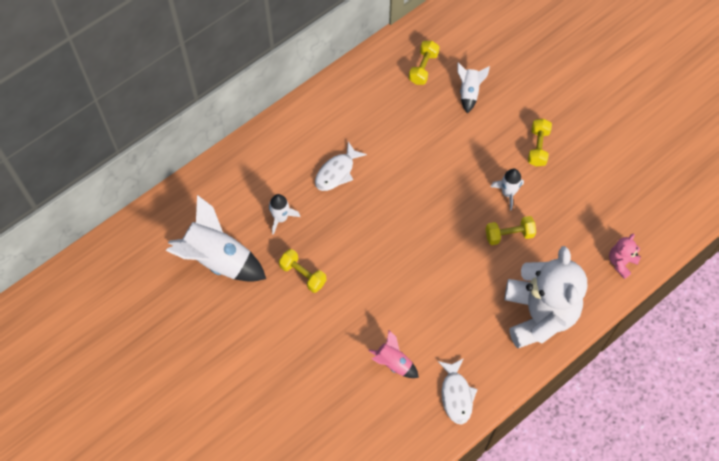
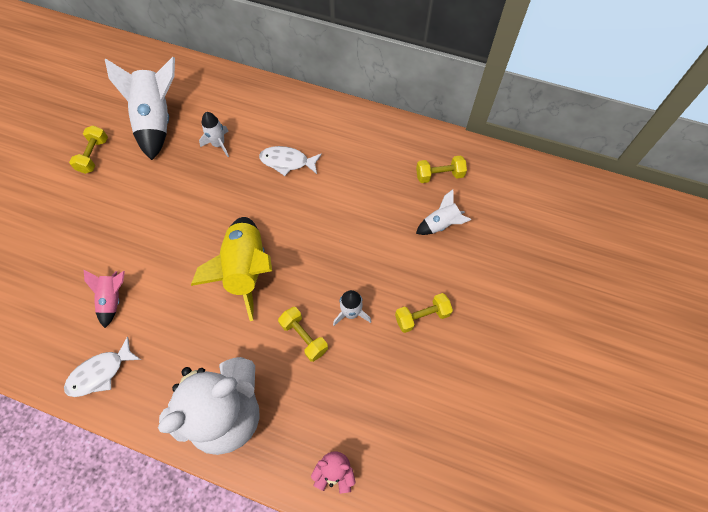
camera: 60 degrees right, 0 degrees up
yellow dumbbell [279,249,327,293] -> yellow dumbbell moved to [69,126,108,174]
none -> yellow rocket [191,217,272,321]

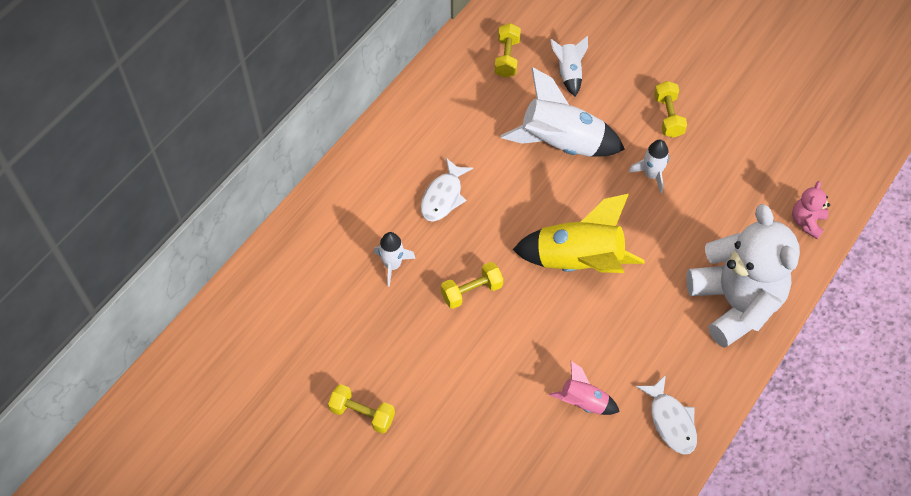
camera: 75 degrees left, 5 degrees down
white rocket [105,57,175,160] -> white rocket moved to [500,67,625,157]
yellow dumbbell [278,307,328,362] -> yellow dumbbell moved to [441,262,503,309]

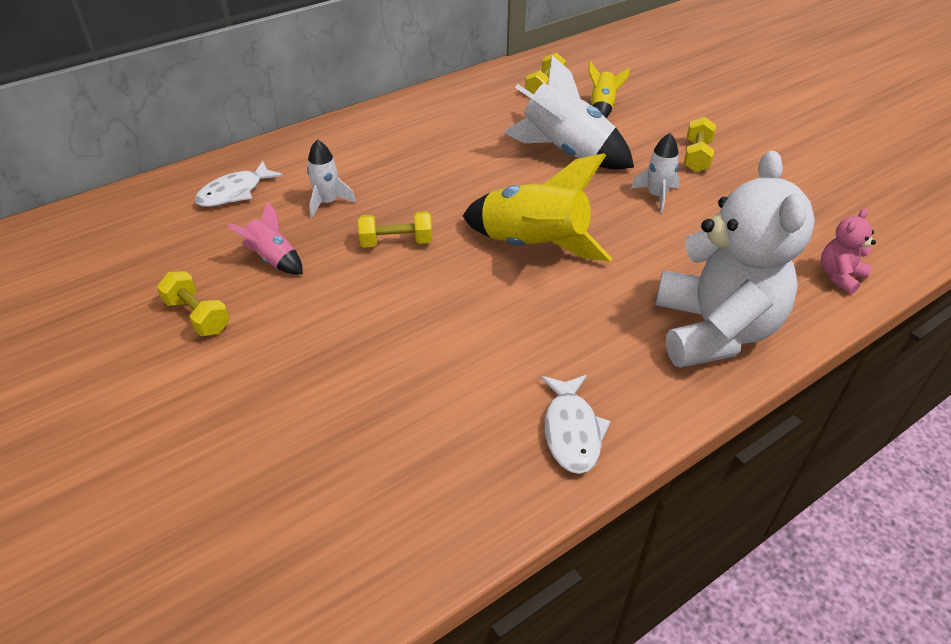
camera: 20 degrees right, 15 degrees down
white fish [421,158,473,222] -> white fish moved to [194,161,283,207]
pink rocket [549,361,620,415] -> pink rocket moved to [226,201,303,274]
white rocket [550,36,588,96] -> yellow rocket [588,61,630,118]

